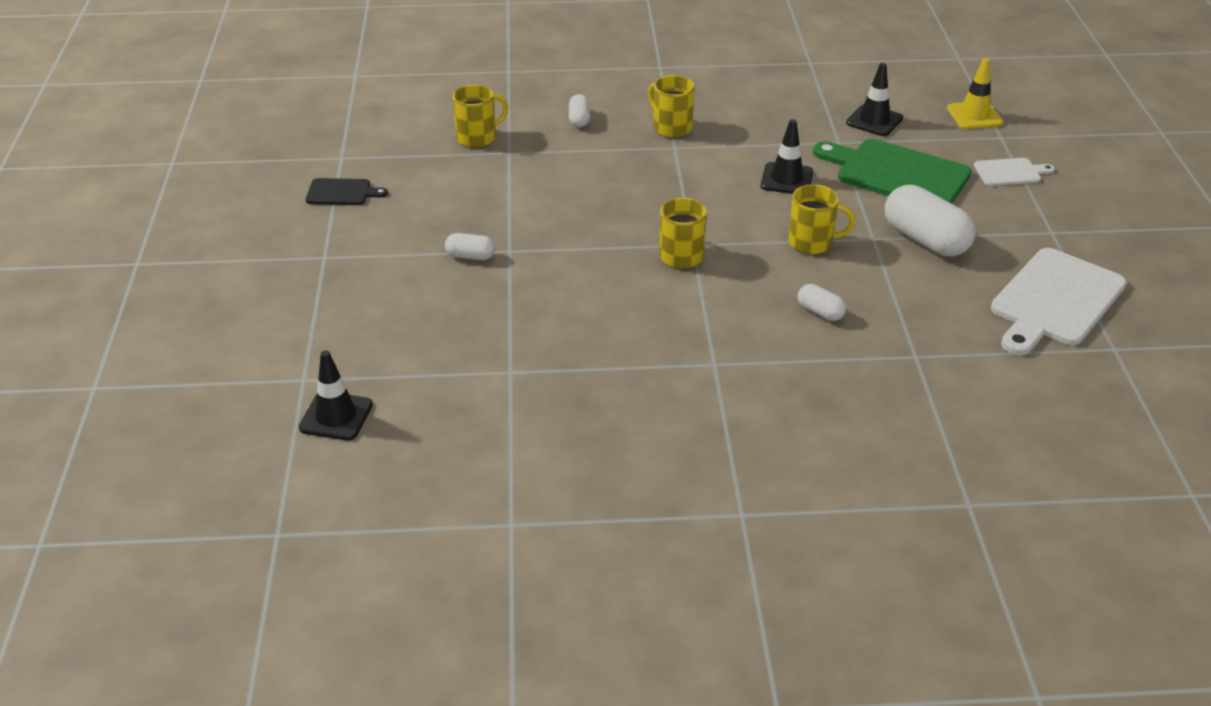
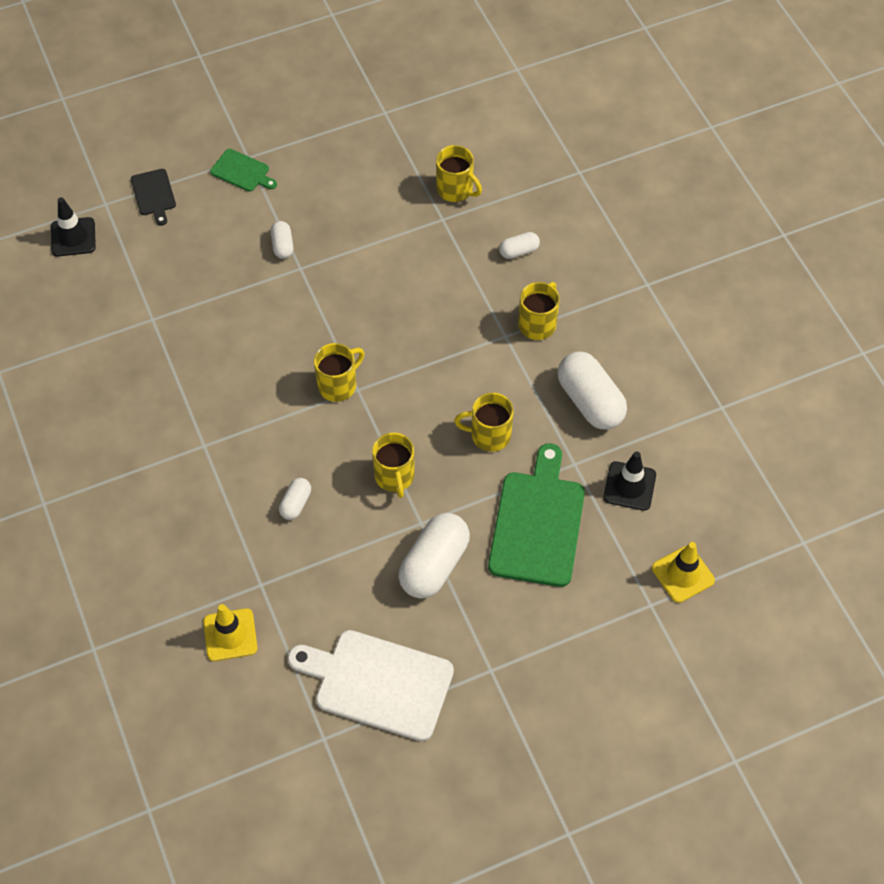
camera: 70 degrees right, 20 degrees up
black cutting board [306,178,388,205] -> black cutting board moved to [131,169,176,226]
black traffic cone [761,119,813,194] -> yellow mug [454,393,514,452]
white cutting board [974,158,1055,186] -> none
none -> yellow traffic cone [203,604,258,661]
none -> green cutting board [210,149,277,192]
none -> white capsule [557,352,627,430]

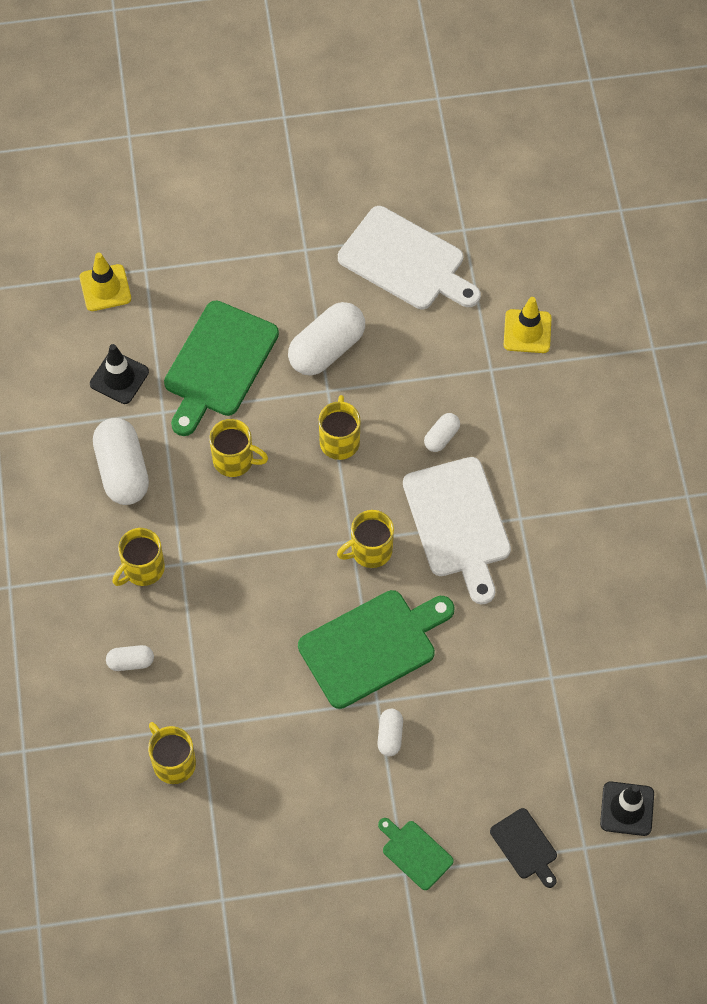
camera: 165 degrees left, 5 degrees up
black cutting board [131,169,176,226] -> black cutting board turned 150 degrees clockwise [490,808,557,888]
none -> green cutting board [298,590,455,709]
none -> white cutting board [403,457,511,604]

